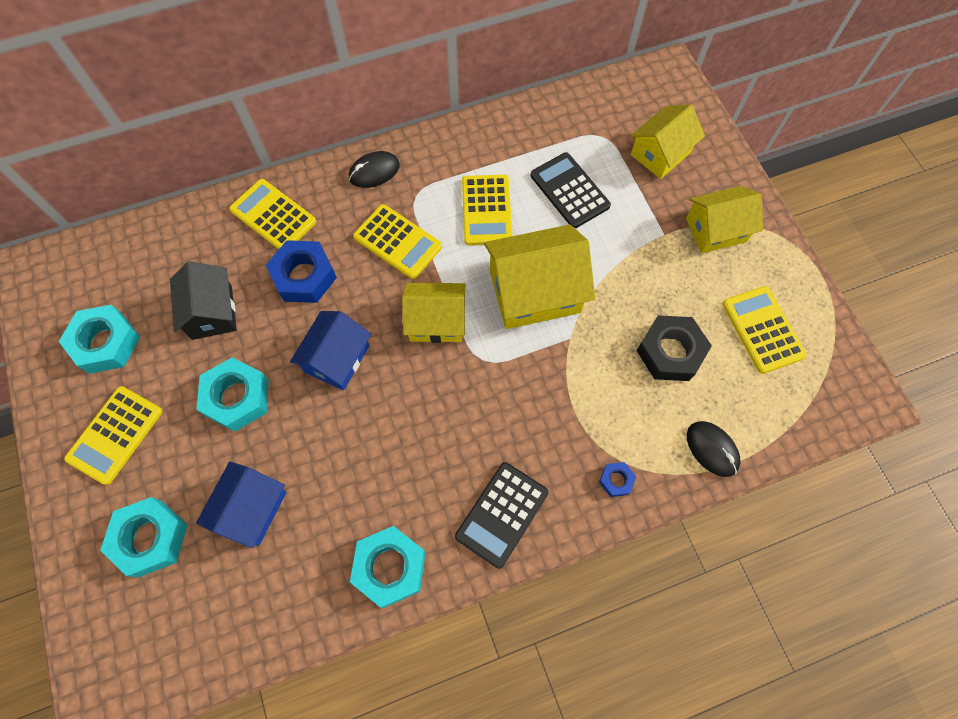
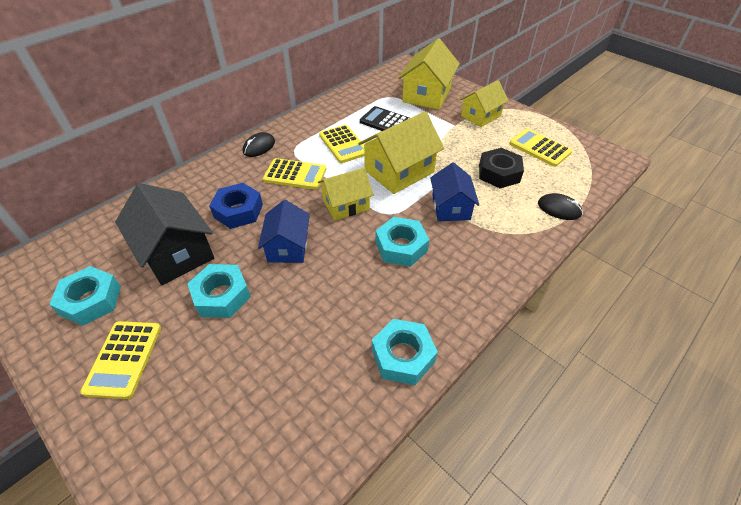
camera: 25 degrees left, 20 degrees down
turquoise nut [100,497,188,578] -> turquoise nut moved to [376,217,429,267]
black house [170,261,237,340] -> black house [115,183,214,285], size x1.52
blue house [196,462,286,548] -> blue house moved to [430,162,479,221]
yellow calculator [229,179,316,249] -> none
black calculator [455,462,549,569] -> none
blue nut [599,462,636,497] -> none
yellow house [631,104,705,179] -> yellow house [398,38,460,110], size x1.52

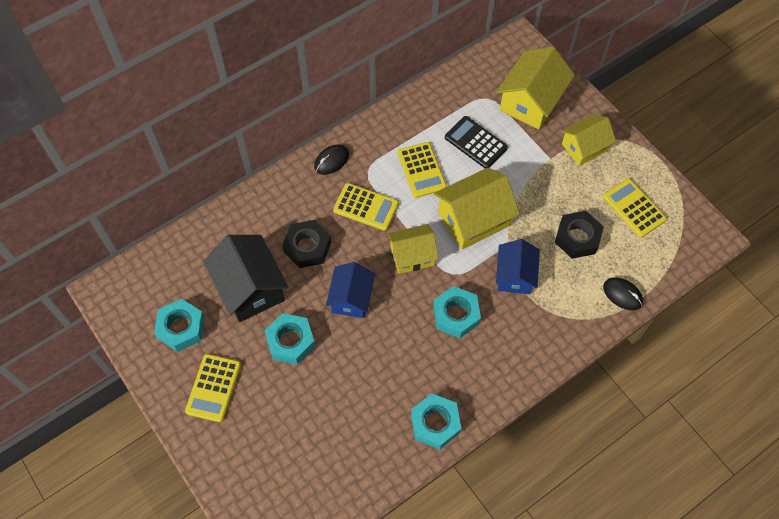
camera: 10 degrees right, 15 degrees up
blue nut [209,183,263,229] -> black nut [282,220,331,268]

